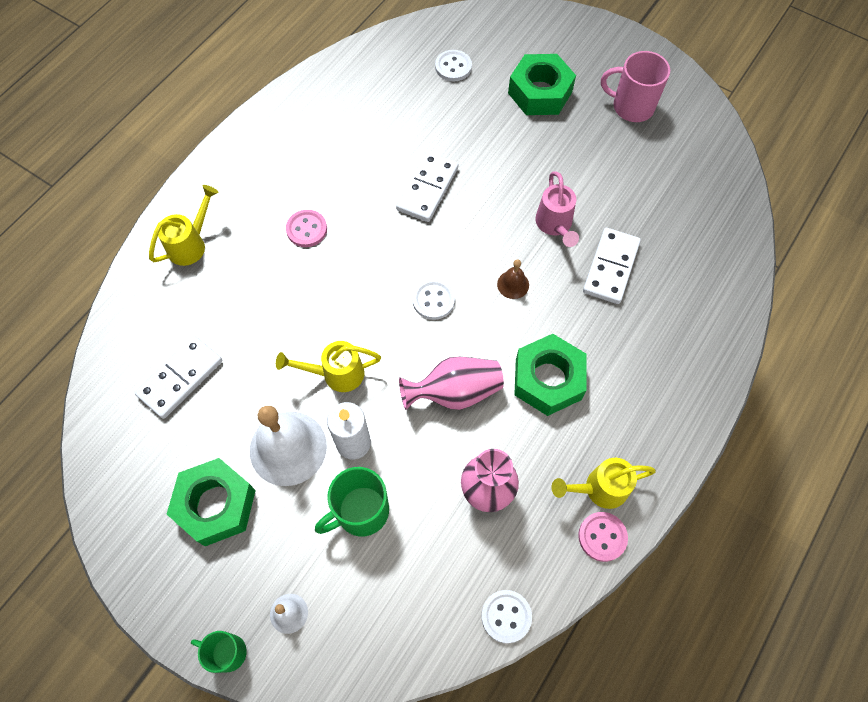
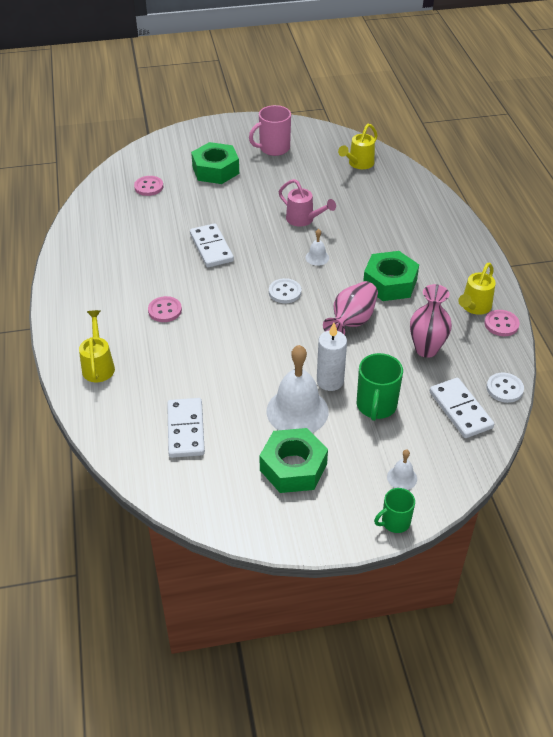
camera: 45 degrees left, 20 degrees down
yellow watering can [276,341,381,392] -> yellow watering can moved to [338,124,378,169]
white button [435,50,472,82] -> pink button [134,176,163,196]
brown bell [497,259,529,299] -> white bell [305,229,329,266]
white domino [583,228,641,304] -> white domino moved to [430,378,494,438]

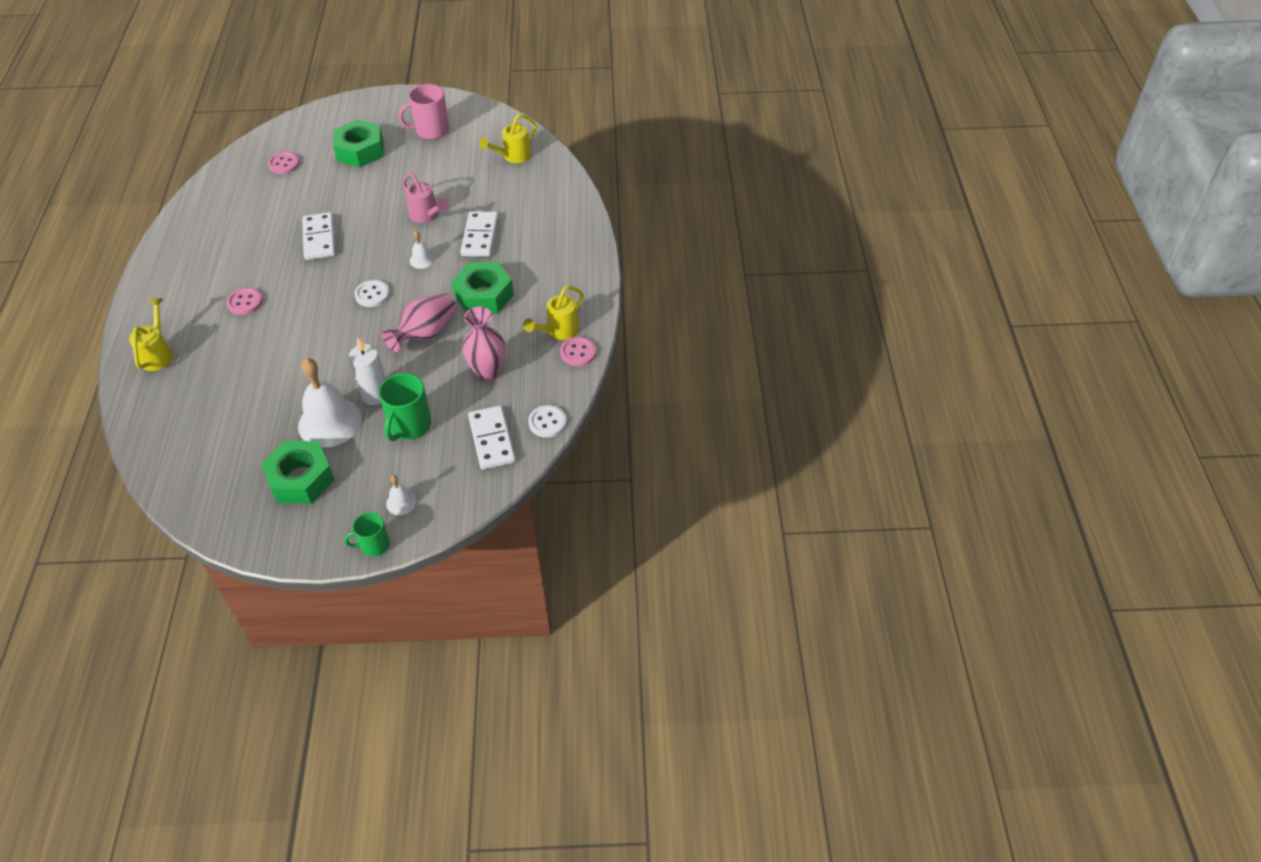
camera: 10 degrees right, 5 degrees up
white domino [167,398,205,458] -> white domino moved to [460,211,499,257]

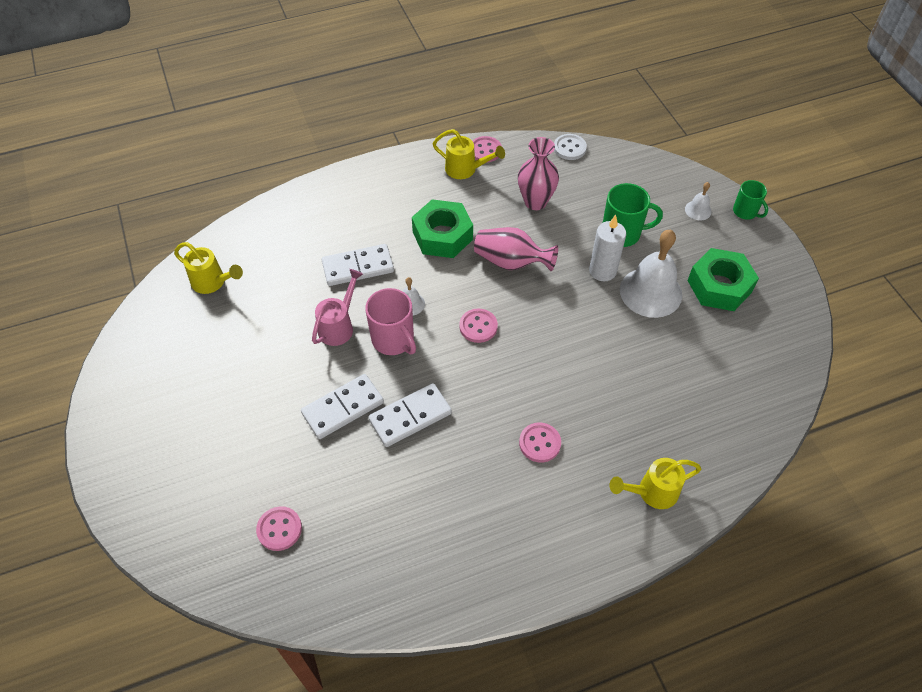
camera: 110 degrees left, 5 degrees up
green nut [333,119,384,167] -> none
white button [355,280,390,307] -> pink button [459,308,498,343]
pink mug [399,84,449,139] -> pink mug moved to [365,288,416,355]
white domino [468,406,516,470] -> white domino moved to [301,374,384,439]

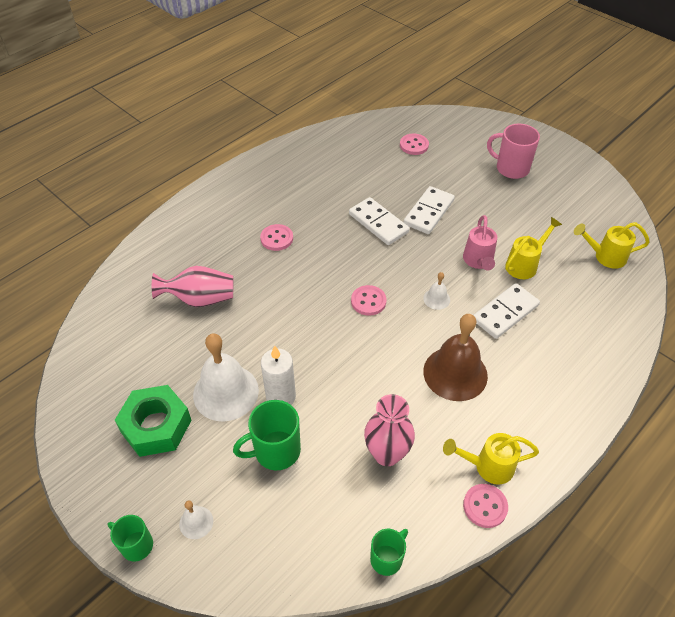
camera: 155 degrees right, 5 degrees down
pink mug [365,288,416,355] -> pink mug moved to [487,124,540,179]
white domino [369,383,452,447] -> white domino turned 75 degrees counterclockwise [349,197,410,245]
green nut [412,199,473,258] -> brown bell [423,314,488,401]
pink vase [474,227,558,272] -> pink vase moved to [152,266,233,307]
white button [554,134,587,160] -> green mug [370,529,408,576]
yellow watering can [609,458,702,509] -> yellow watering can moved to [505,217,562,279]

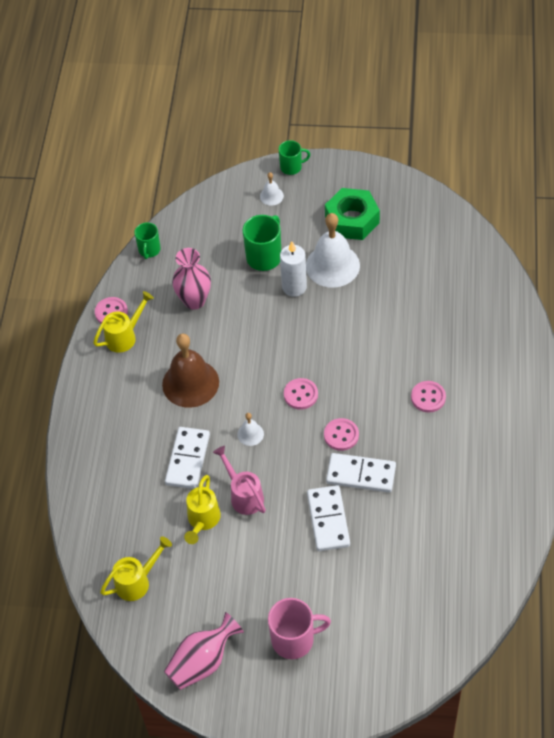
camera: 145 degrees right, 5 degrees up
pink vase [152,266,233,307] -> pink vase moved to [164,612,244,690]
pink button [400,134,429,155] -> pink button moved to [324,418,359,451]

